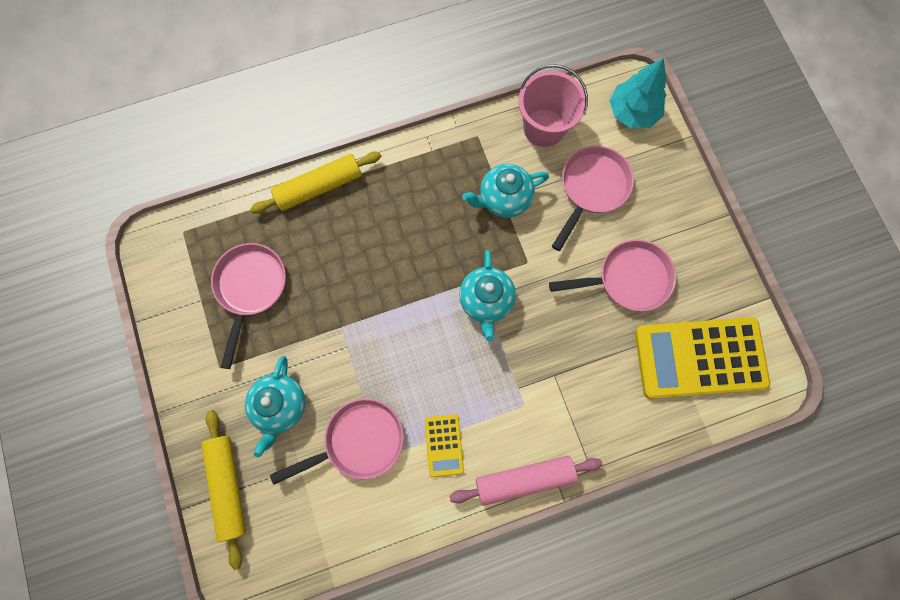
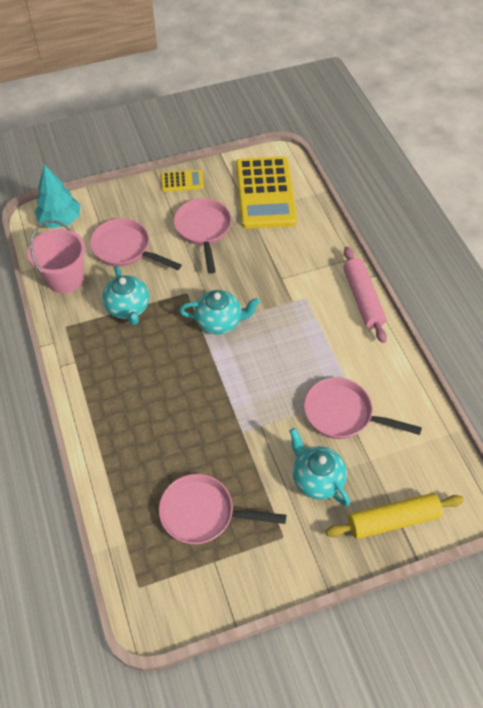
camera: 90 degrees left, 20 degrees down
turquoise teapot [245,356,305,457] -> turquoise teapot turned 135 degrees counterclockwise [289,428,350,506]
yellow rolling pin [250,152,381,214] -> none
pink pan [270,398,404,485] -> pink pan turned 45 degrees counterclockwise [304,377,422,439]
yellow calculator [424,414,464,477] -> yellow calculator moved to [161,170,204,192]

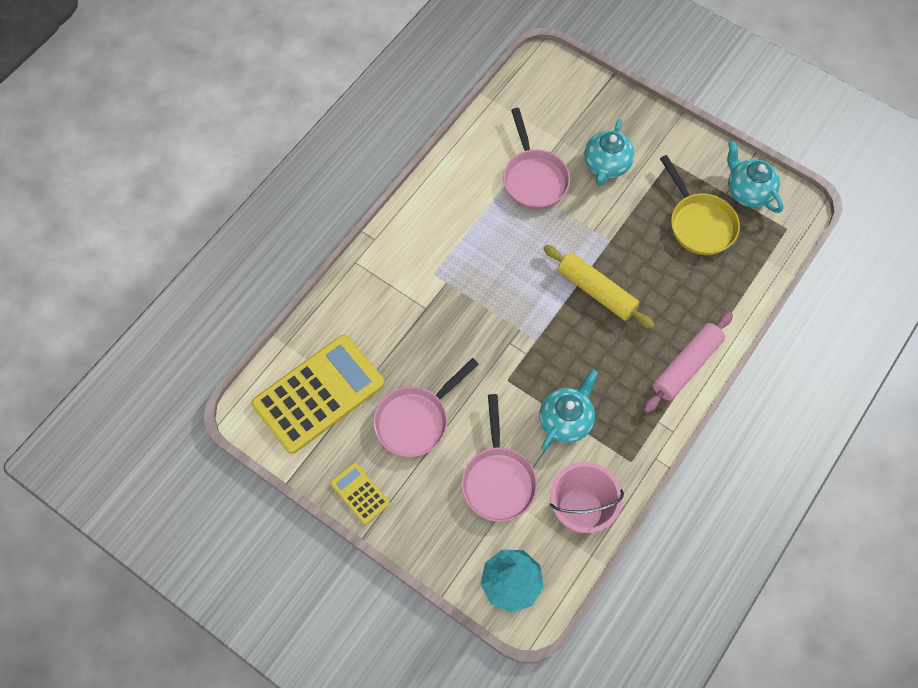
camera: 125 degrees left, 10 degrees up
pink pan [159,474,286,544] -> yellow pan [660,155,740,255]
turquoise teapot [179,290,260,335] -> turquoise teapot moved to [727,141,784,213]
yellow rolling pin [325,493,464,539] -> yellow rolling pin moved to [543,245,655,329]
pink rolling pin [343,246,387,343] -> pink rolling pin moved to [644,312,733,413]

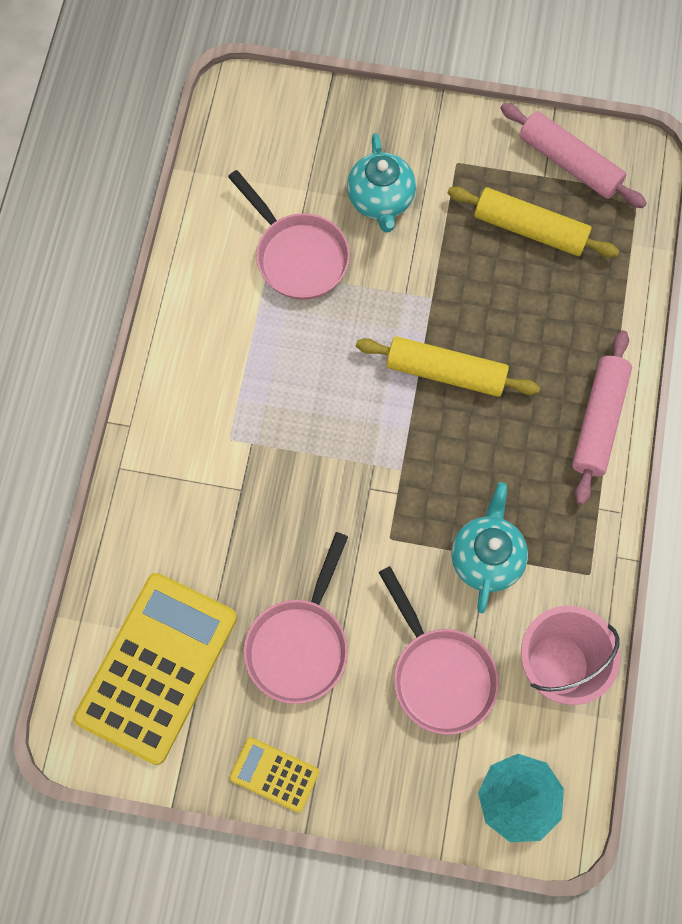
camera: 25 degrees left, 5 degrees up
yellow pan [660,155,740,255] -> yellow rolling pin [447,186,619,258]
turquoise teapot [727,141,784,213] -> pink rolling pin [500,103,647,208]

